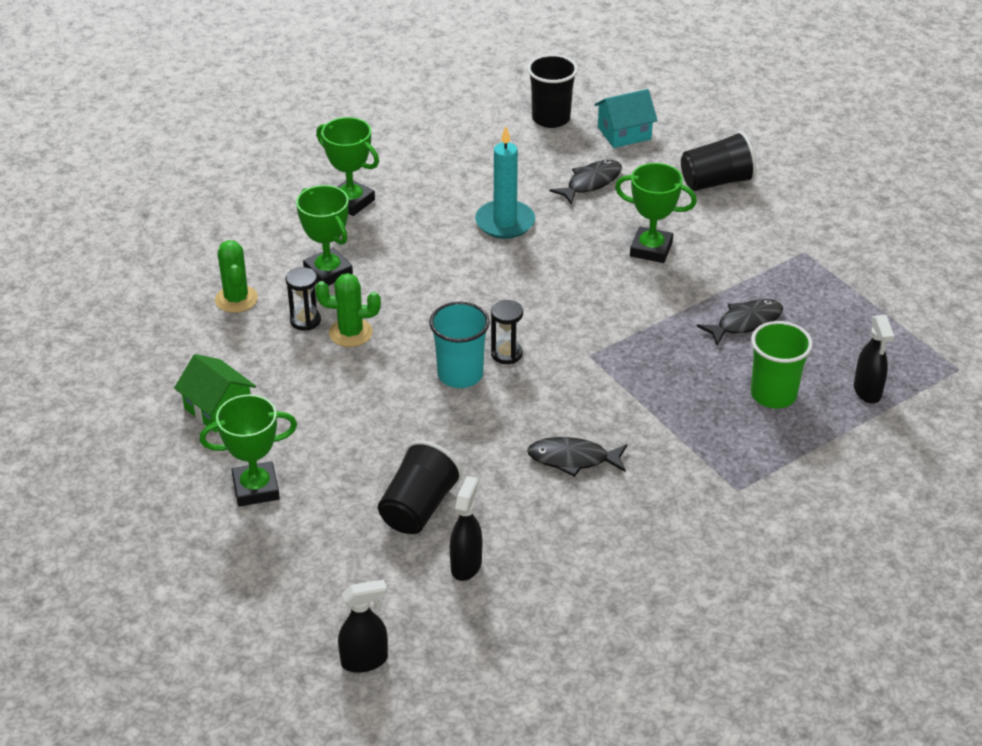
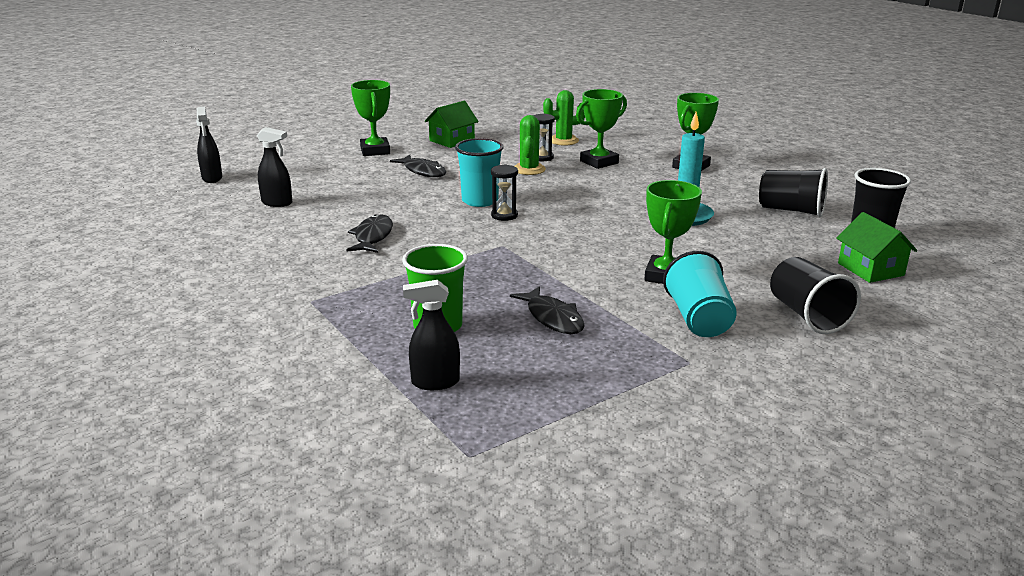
camera: 90 degrees right, 15 degrees down
black cup [378,441,462,534] -> black cup moved to [759,168,828,217]
black fish [549,160,622,205] -> black fish moved to [390,155,446,177]
turquoise house [594,89,658,148] -> green house [836,212,917,283]
none -> turquoise cup [663,251,737,337]

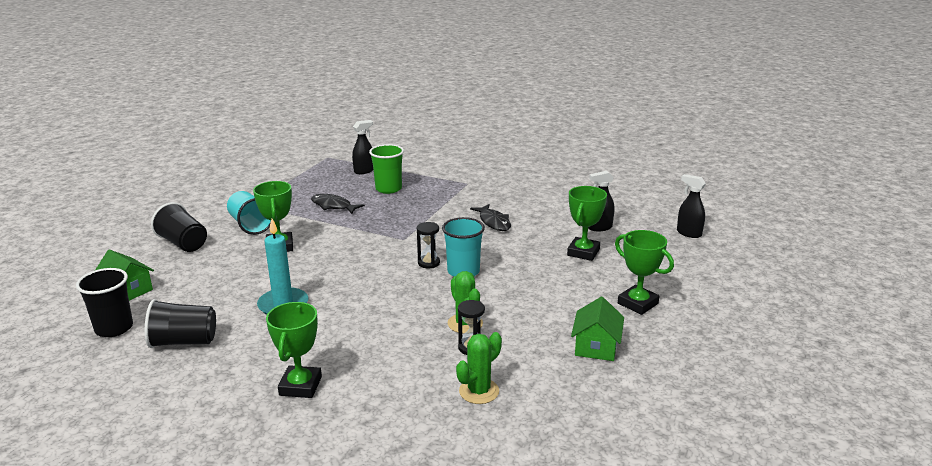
camera: 150 degrees right, 0 degrees up
black fish [390,155,446,177] -> none
green trophy [576,89,627,169] -> green trophy moved to [567,186,607,261]

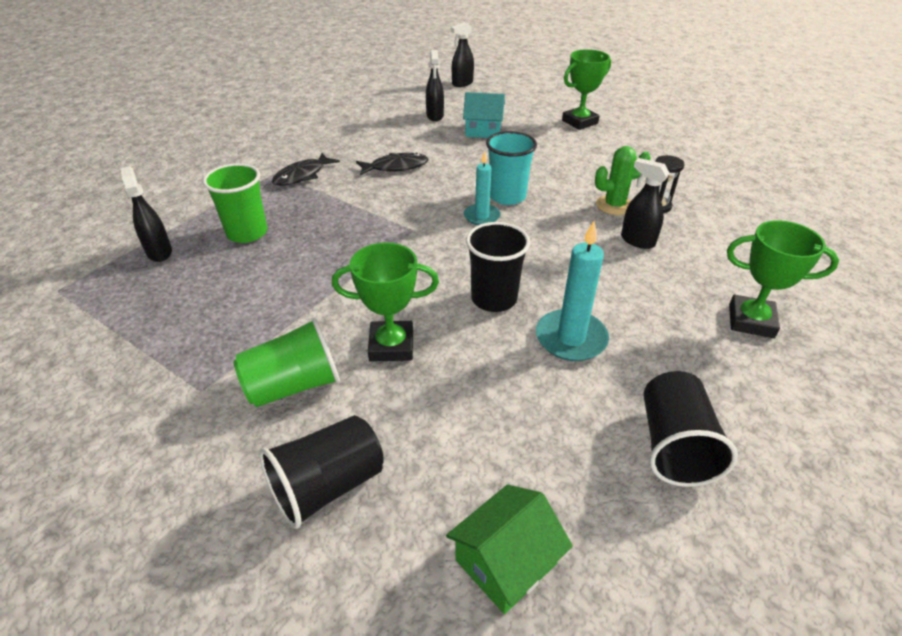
camera: 80 degrees left, 15 degrees up
black cup [76,268,133,337] -> black cup moved to [466,222,530,312]
turquoise cup [227,191,271,235] -> green cup [234,318,340,407]
black fish [311,194,365,214] -> black fish moved to [272,153,340,186]
black hourglass [417,222,440,268] -> turquoise candle [464,151,501,225]
green cactus [456,332,502,404] -> none
green trophy [567,186,607,261] -> turquoise house [463,92,505,138]
green house [571,297,624,361] -> none
none -> black spray bottle [621,158,670,249]

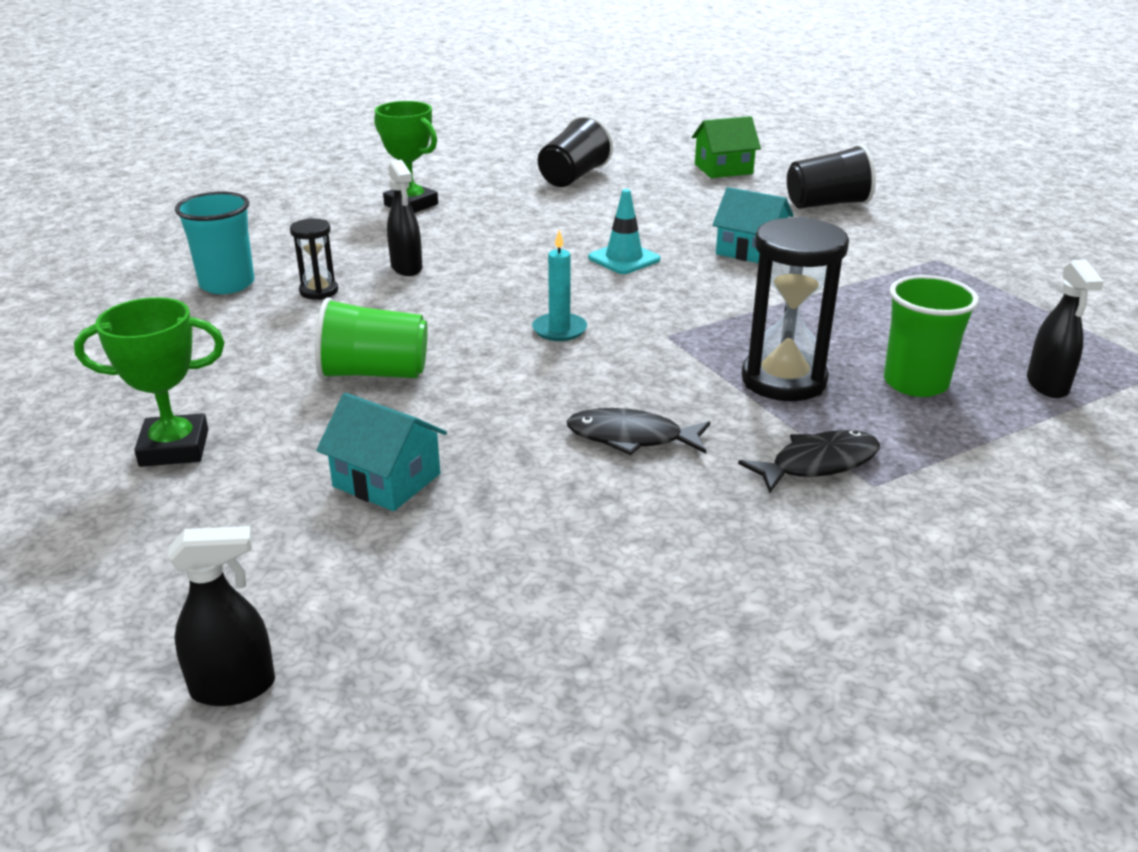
camera: 155 degrees left, 10 degrees down
green cup [234,318,340,407] -> green cup moved to [315,297,427,379]
green trophy [332,242,439,362] -> turquoise house [712,187,794,263]
black spray bottle [426,50,444,121] -> none
black cup [466,222,530,312] -> turquoise traffic cone [588,189,660,274]
turquoise cup [486,131,537,205] -> turquoise cup moved to [175,192,254,294]
turquoise candle [536,221,609,361] -> none
green cactus [595,146,651,215] -> none
none -> black hourglass [742,217,849,401]

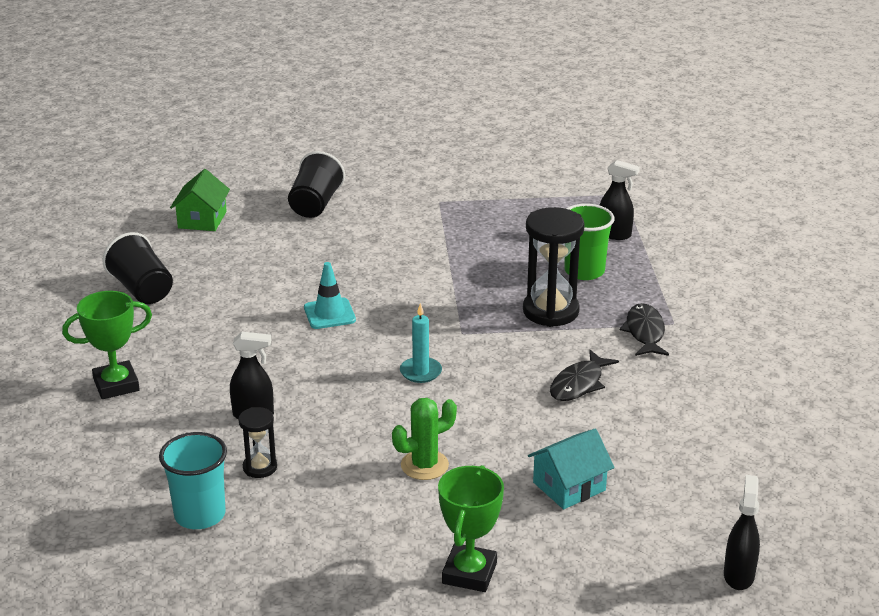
camera: 65 degrees left, 0 degrees up
green cup [315,297,427,379] -> green cactus [392,398,457,480]
turquoise house [712,187,794,263] -> none

